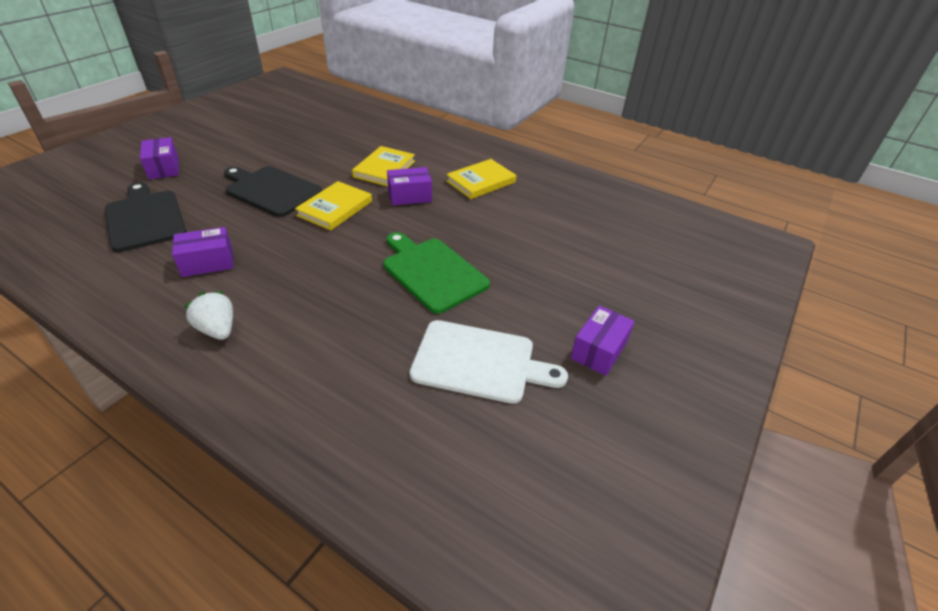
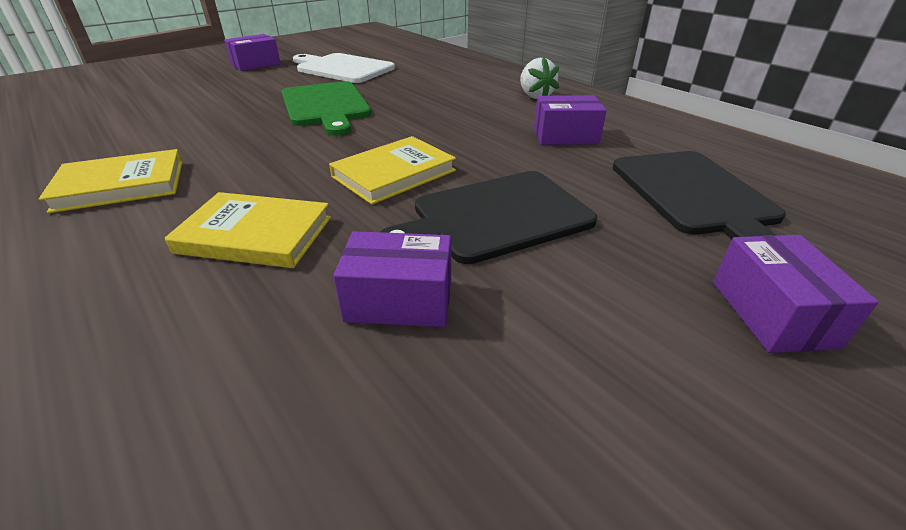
camera: 160 degrees left, 5 degrees down
black cutting board [224,166,322,217] -> black cutting board turned 105 degrees clockwise [380,171,597,264]
yellow book [352,146,415,187] -> yellow book turned 60 degrees clockwise [165,192,331,268]
purple box [387,167,432,205] -> purple box moved to [334,231,451,327]

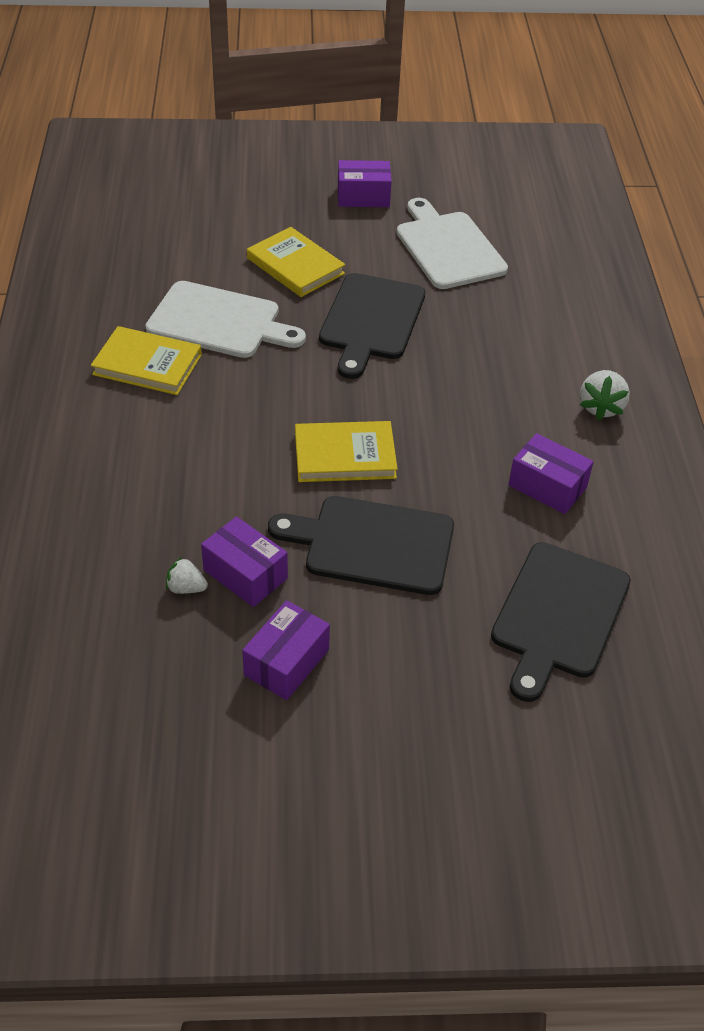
camera: 35 degrees right, 10 degrees up
yellow book [165,192,331,268] -> yellow book moved to [247,227,345,297]
green cutting board [282,81,371,136] -> black cutting board [319,273,425,379]
purple box [713,235,878,353] -> purple box moved to [242,600,330,700]
none -> white cutting board [145,281,306,358]
none -> white strawberry [166,557,208,594]

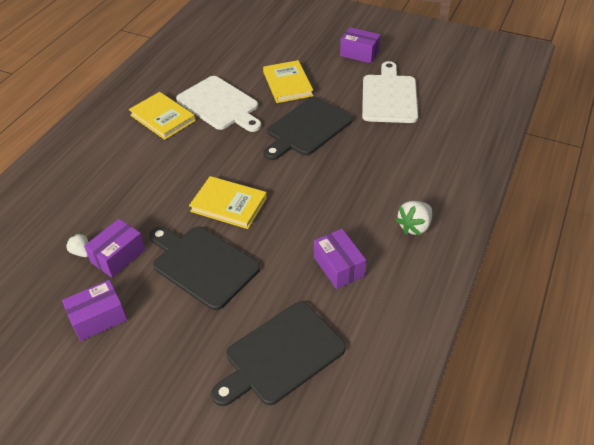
camera: 30 degrees right, 0 degrees up
purple box [201,517,288,607] -> purple box turned 60 degrees clockwise [84,219,146,278]

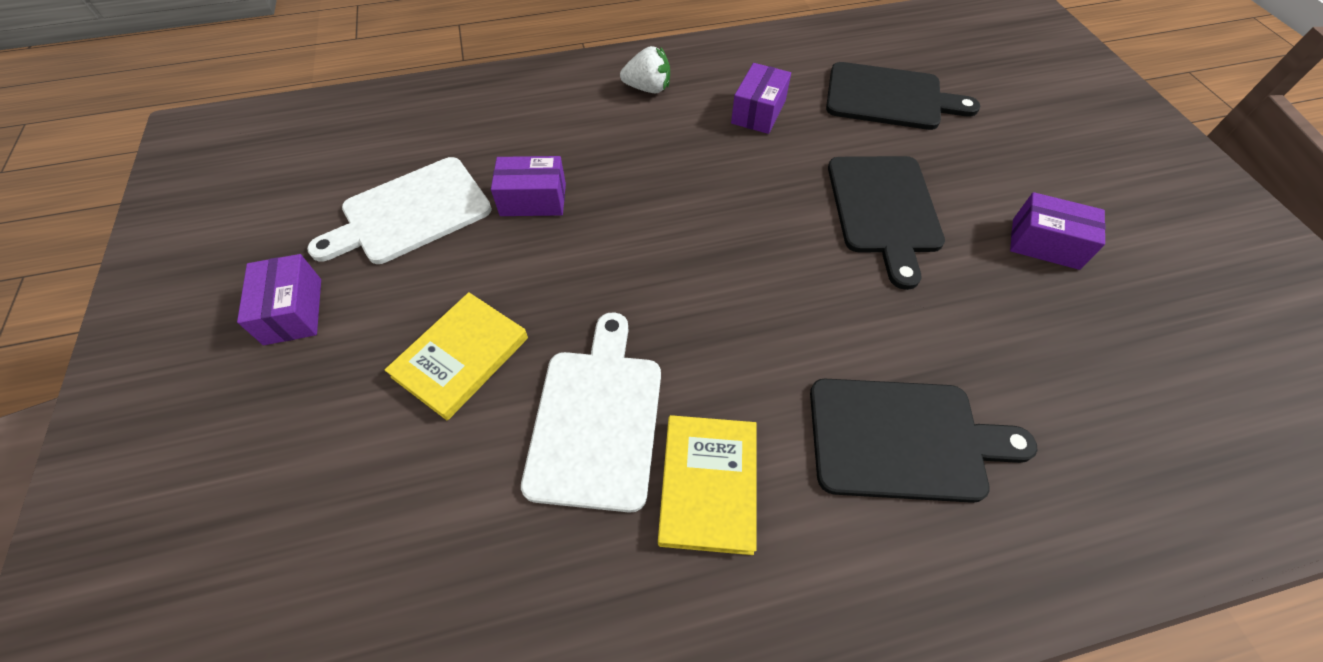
camera: 130 degrees left, 10 degrees up
white strawberry [65,233,88,257] -> none
purple box [84,219,146,278] -> purple box moved to [491,156,566,216]
yellow book [189,176,267,229] -> none
black cutting board [263,97,353,160] -> black cutting board moved to [810,379,1038,503]

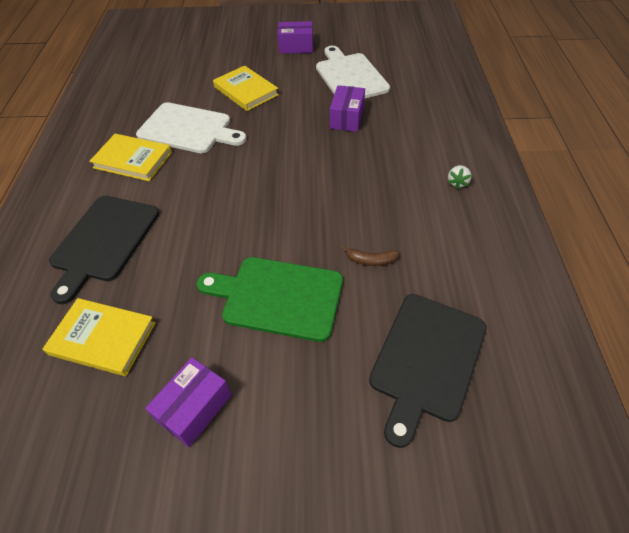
camera: 105 degrees right, 5 degrees down
white strawberry [620,46,670,93] -> white strawberry [448,165,472,189], size x0.63
purple box [731,63,791,134] -> none
black cutting board [828,156,945,290] -> green cutting board [197,257,343,342]
none -> yellow book [43,298,156,376]
none -> brown banana [341,246,399,266]

